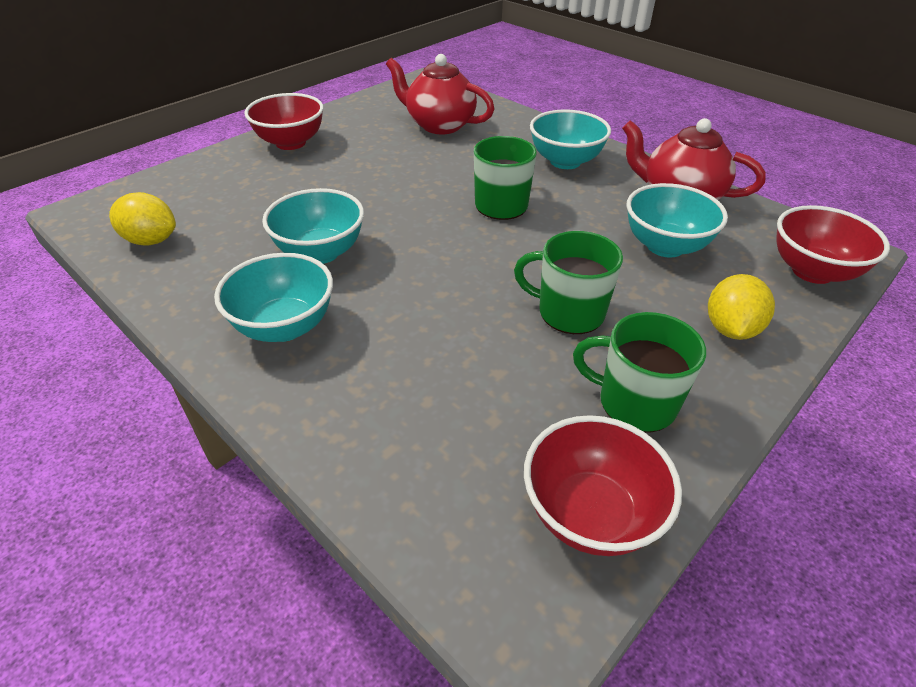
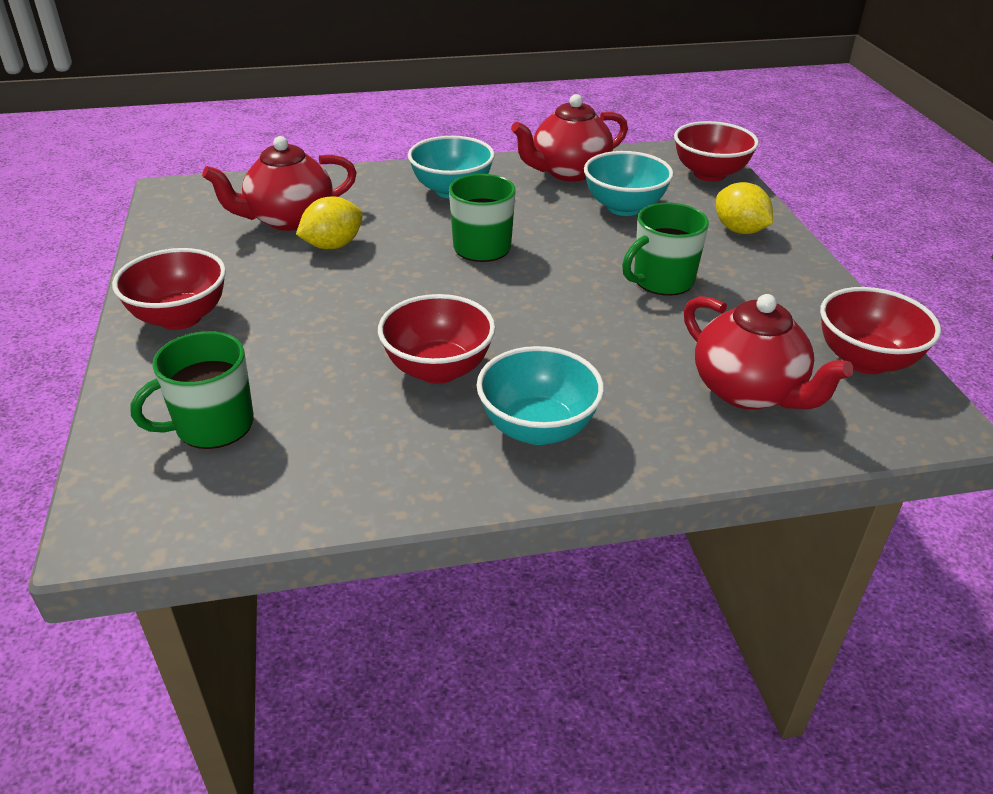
camera: 55 degrees left, 5 degrees down
yellow lemon [109,192,176,246] -> yellow lemon moved to [296,196,363,249]
turquoise bowl [262,188,364,264] -> red bowl [378,294,495,384]
green mug [573,312,706,432] -> green mug moved to [130,331,254,449]
none -> red teapot [684,294,854,410]

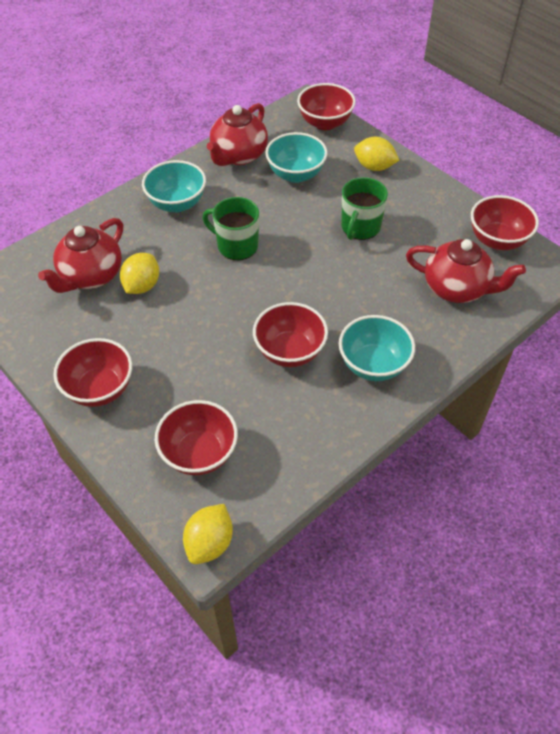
camera: 30 degrees left, 15 degrees up
green mug [130,331,254,449] -> red bowl [155,400,238,475]
none -> yellow lemon [183,504,233,564]

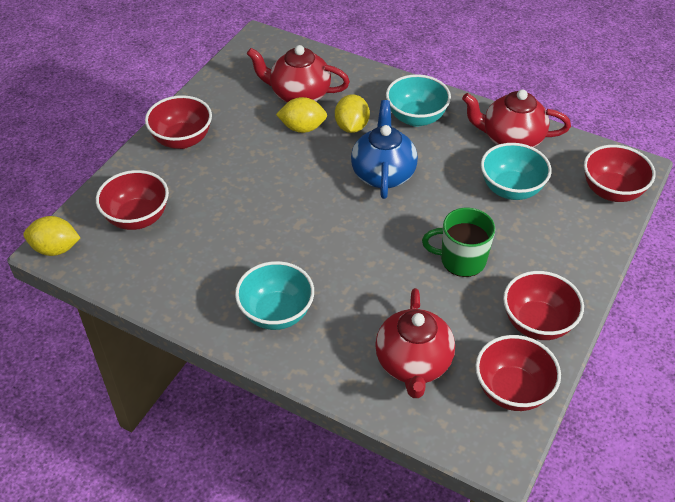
camera: 70 degrees right, 5 degrees down
green mug [202,197,259,260] -> blue teapot [351,100,418,199]
red bowl [253,302,328,367] -> red bowl moved to [503,271,584,340]
yellow lemon [354,137,400,171] -> yellow lemon moved to [335,94,370,133]

